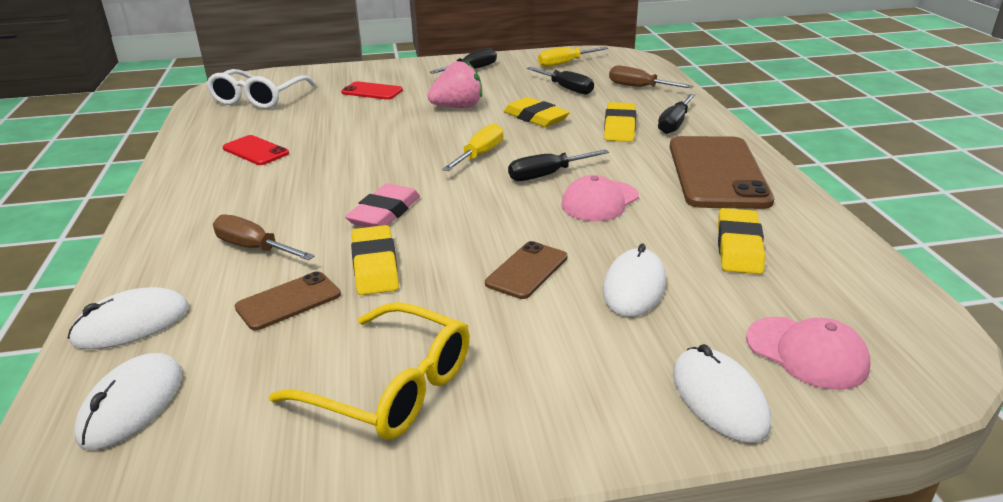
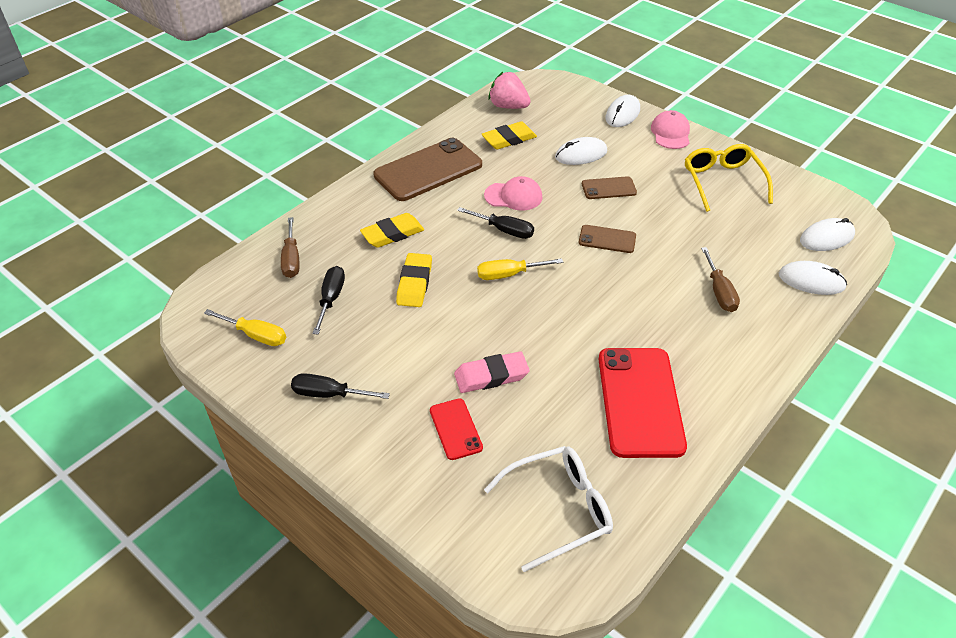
camera: 130 degrees left, 15 degrees up
red phone [223,135,289,165] -> red phone [599,348,687,458], size x2.01
brown phone [235,271,341,330] -> brown phone moved to [579,225,636,253]
pink eraser [345,183,420,227] -> pink eraser moved to [454,351,530,393]
yellow eraser [351,225,399,295] -> none
pink strawberry [428,60,482,108] -> pink strawberry moved to [488,72,531,109]
black screwdriver [658,94,695,134] -> none
pink cap [746,317,871,390] -> pink cap moved to [651,110,690,149]

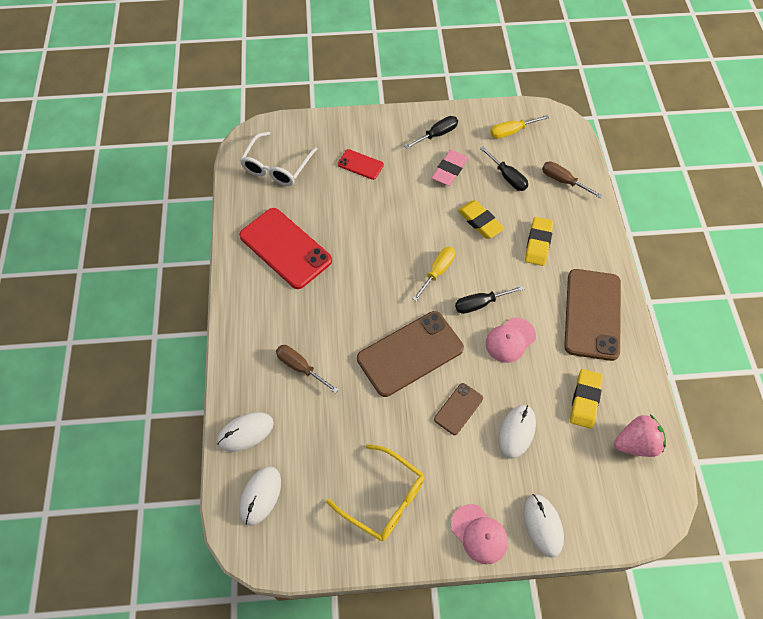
camera: 135 degrees right, 15 degrees up
pink eraser [454,351,530,393] -> pink eraser moved to [432,150,468,186]
brown phone [579,225,636,253] -> brown phone [357,311,464,397], size x2.01

